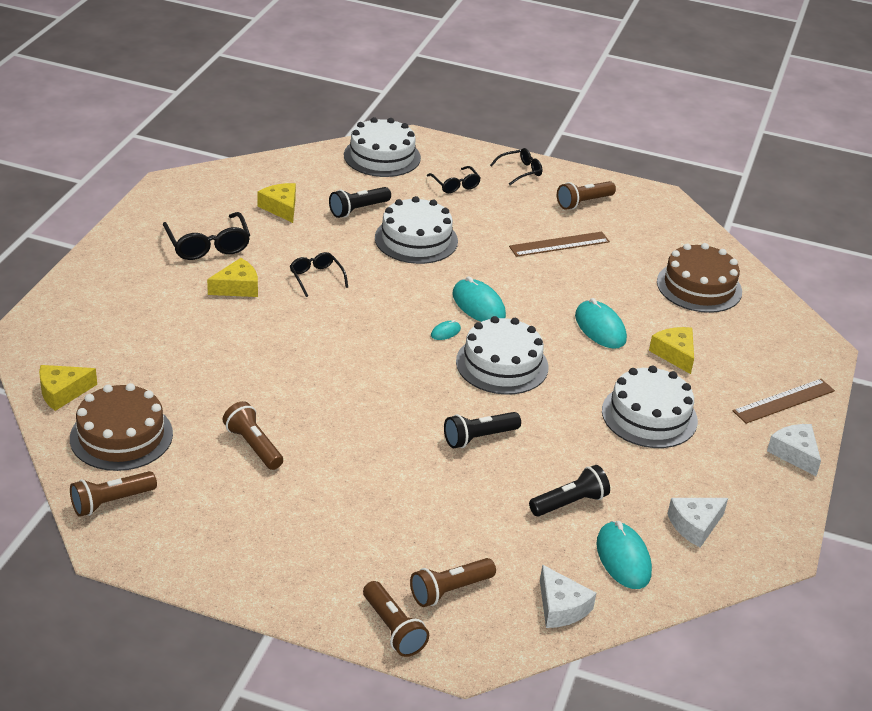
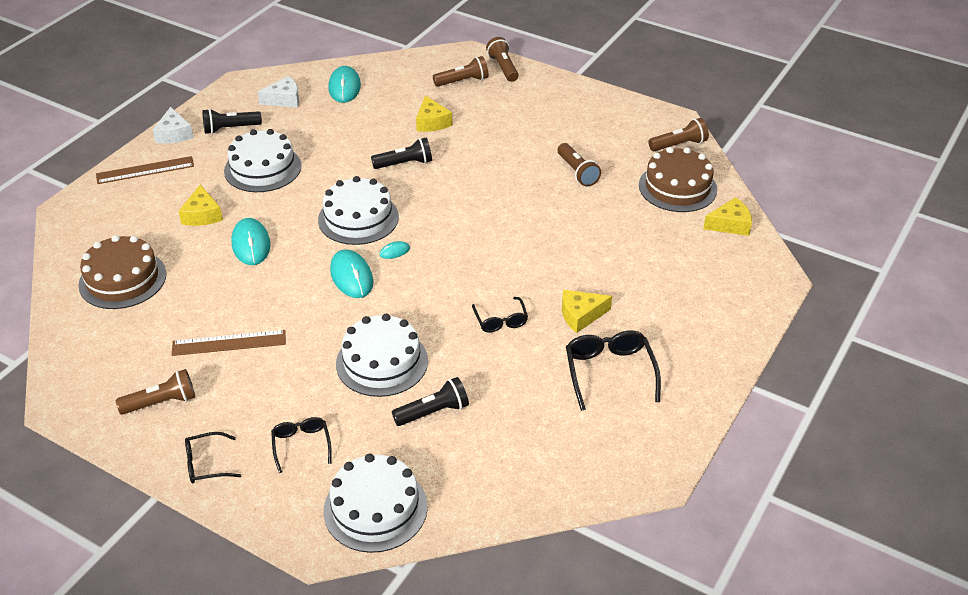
camera: 165 degrees left, 5 degrees up
yellow cheese [257,183,296,223] -> yellow cheese moved to [416,96,452,132]
black flashlight [529,465,610,516] -> black flashlight moved to [202,109,262,134]
white cheese [540,565,596,628] -> none

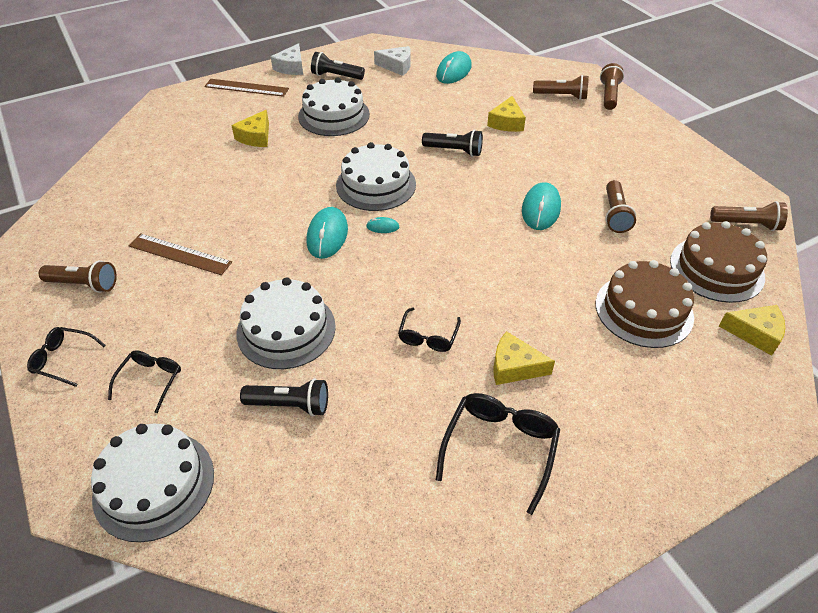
camera: 30 degrees right, 5 degrees up
brown cake [79,235,166,309] -> brown cake moved to [596,260,694,348]
turquoise mouse [232,218,270,265] -> turquoise mouse moved to [522,182,561,230]

